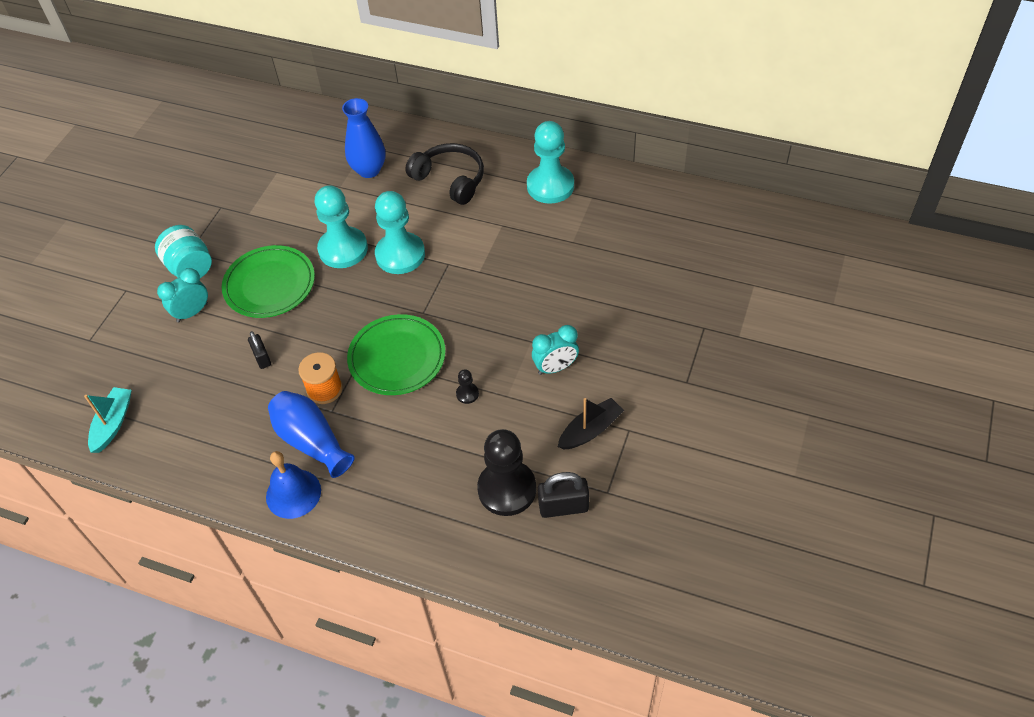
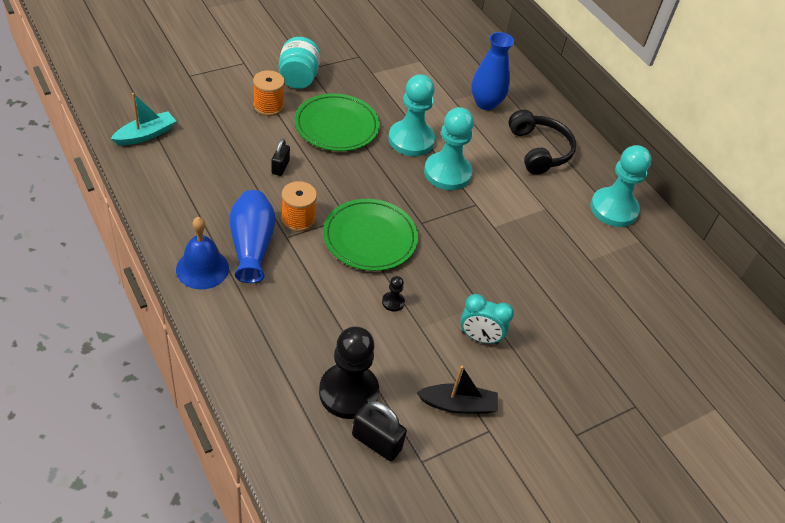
camera: 30 degrees right, 5 degrees down
turquoise clock [157,268,208,322] -> orange spool [253,70,285,116]

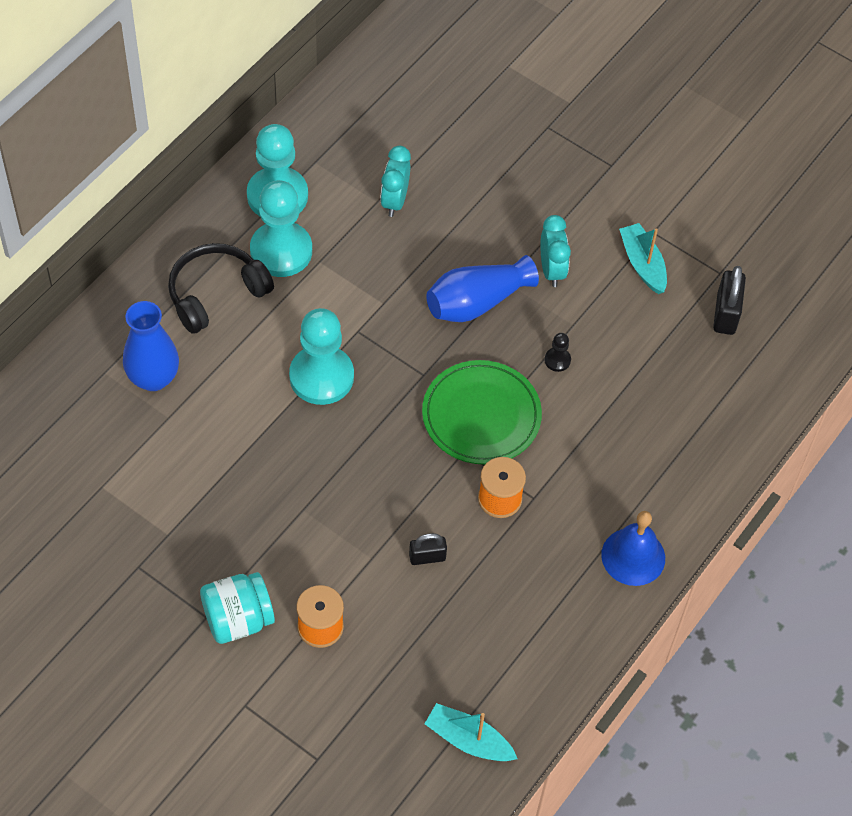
camera: 110 degrees left, 10 degrees up
blue vase [229,190,275,283] -> blue vase moved to [426,255,539,322]
green plate [294,93,380,151] -> none
black pawn [319,327,379,419] -> none
turquoise pawn [388,74,435,156] -> turquoise pawn moved to [250,180,312,277]
black boat [417,366,498,414] -> turquoise boat [619,223,667,294]
none -> turquoise clock [380,146,411,217]

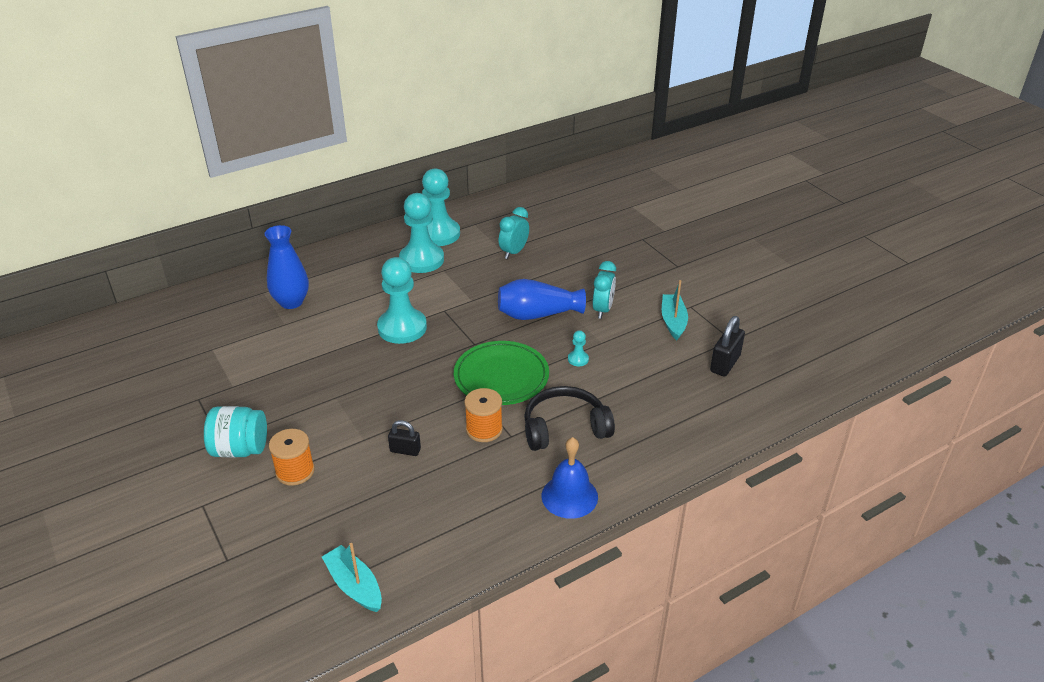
camera: 25 degrees right, 20 degrees down
black headphones [168,243,274,334] -> black headphones moved to [524,386,615,451]
black pawn [544,333,571,372] -> turquoise pawn [568,330,589,366]

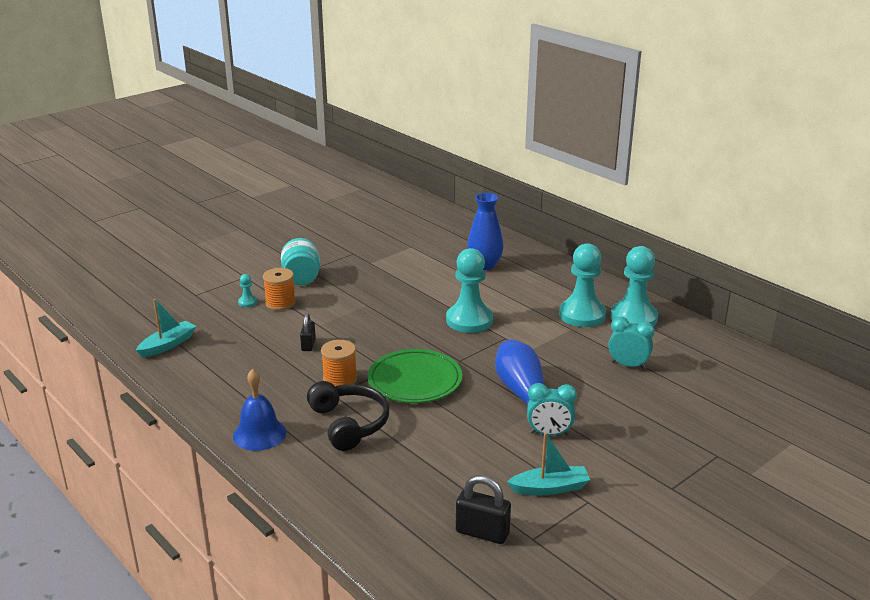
camera: 80 degrees right, 10 degrees down
turquoise pawn [568,330,589,366] -> turquoise pawn moved to [238,274,257,307]

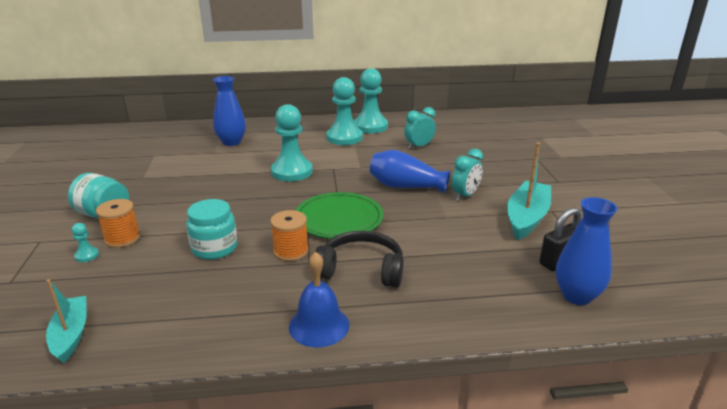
camera: 55 degrees left, 0 degrees up
black padlock [300,313,316,351] -> turquoise jar [186,199,237,260]
turquoise boat [507,433,590,495] -> turquoise boat [507,142,551,240], size x1.55
none -> blue vase [556,197,617,305]

